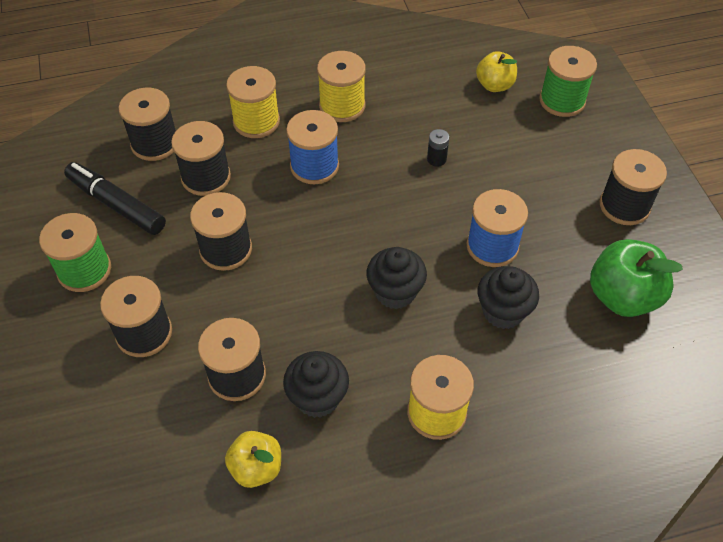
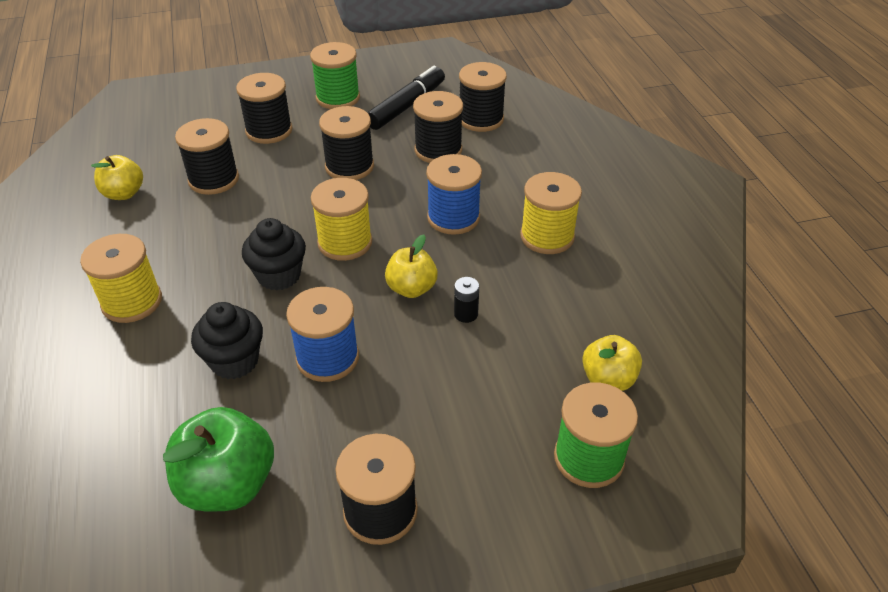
camera: 90 degrees right, 10 degrees down
yellow spool [226,66,280,138] -> yellow spool moved to [311,178,372,261]
black cupcake [283,351,349,418] -> none
none -> yellow apple [385,234,438,298]

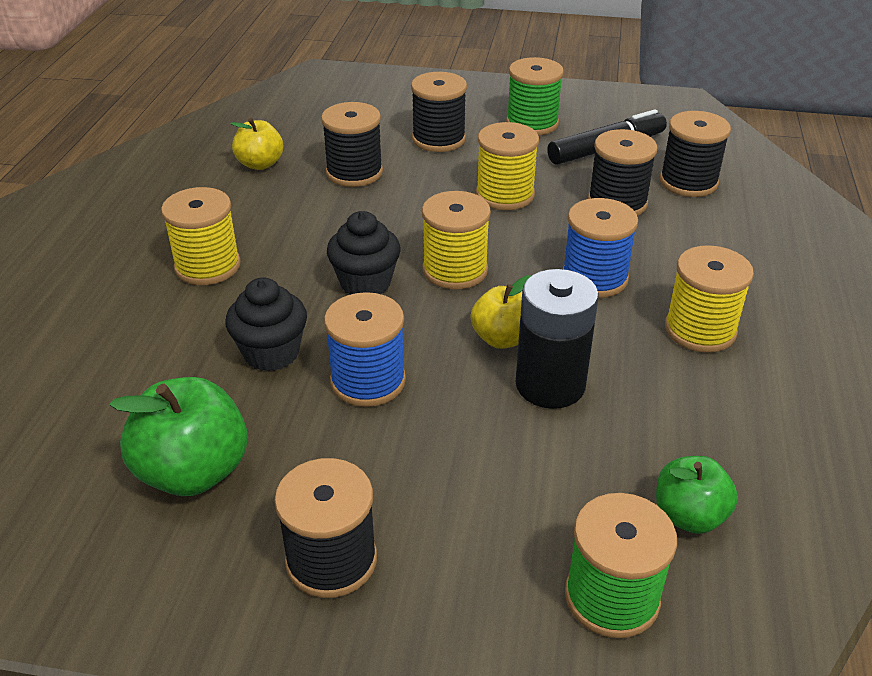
camera: 25 degrees right, 5 degrees down
black spool [319,106,374,180] -> yellow spool [476,122,539,210]
black battery [454,277,479,323] -> black battery [516,269,599,409], size x2.29
yellow apple [582,335,642,391] -> green apple [656,456,738,534]

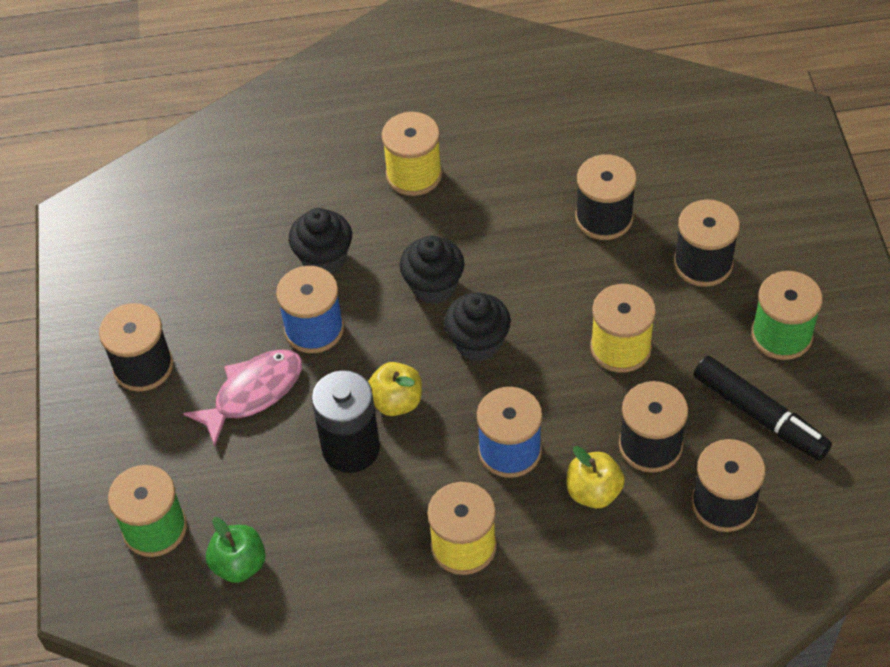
camera: 75 degrees right, 15 degrees up
green apple [109,377,248,496] -> none
yellow apple [230,118,283,170] -> yellow apple moved to [567,446,625,509]
yellow spool [422,191,491,289] -> black cupcake [444,292,511,361]
none -> pink fish [183,349,302,446]

